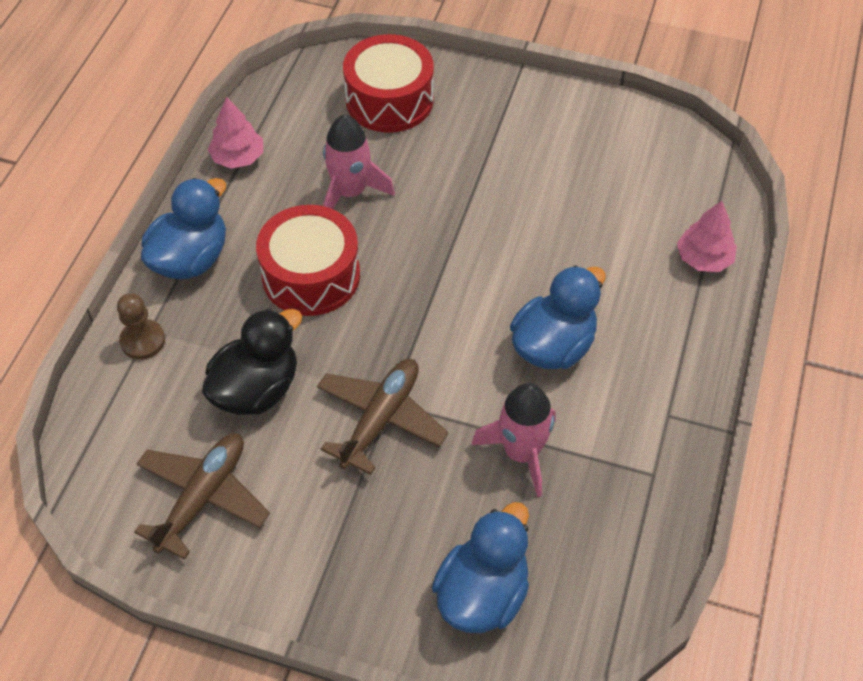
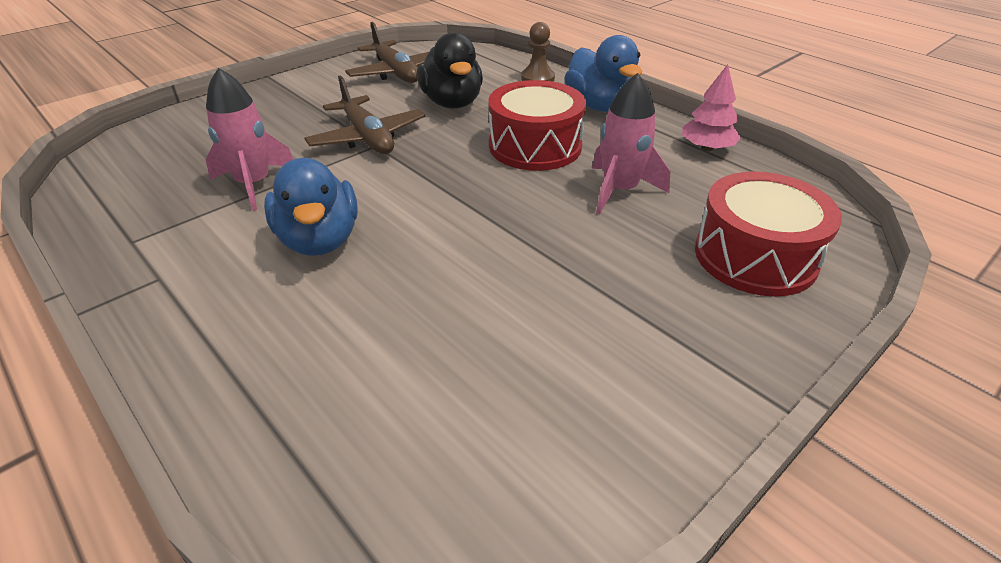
camera: 120 degrees right, 15 degrees down
blue duck [432,502,529,633] -> none
pink tree [677,201,737,272] -> none

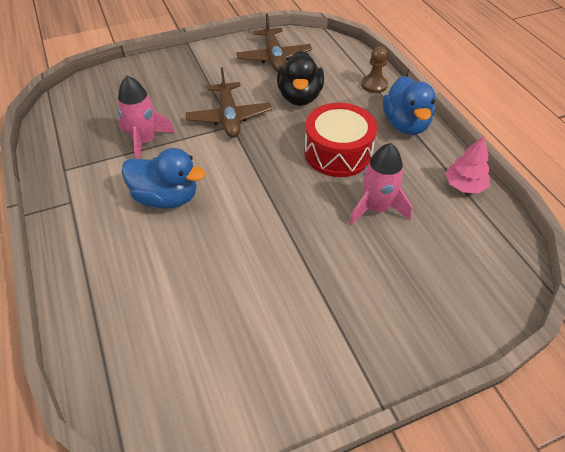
camera: 20 degrees right, 10 degrees up
blue duck [264,158,358,256] -> blue duck turned 75 degrees counterclockwise [122,148,205,209]
red drum [695,171,842,297] -> none

